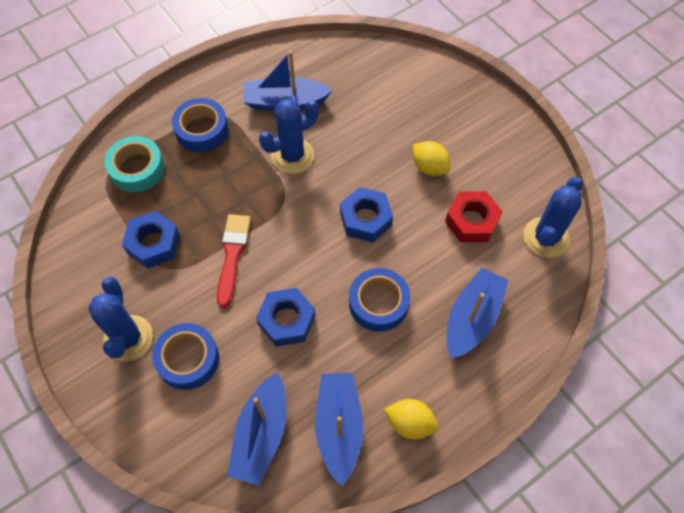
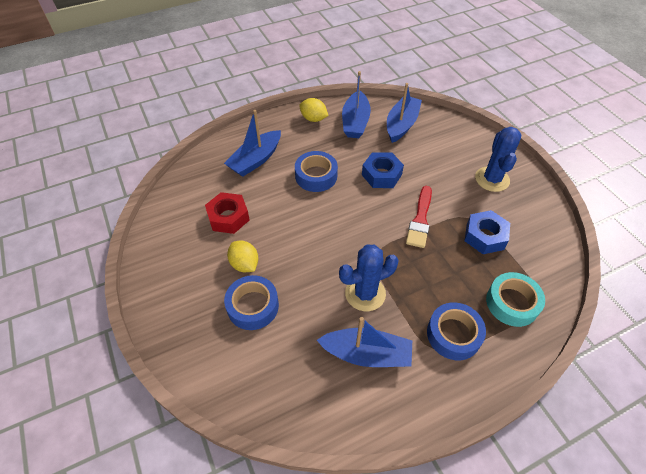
camera: 170 degrees left, 10 degrees down
blue tape [152,323,219,390] -> blue tape moved to [224,275,279,330]
blue nut [340,187,393,243] -> none
blue cactus [523,177,583,258] -> none

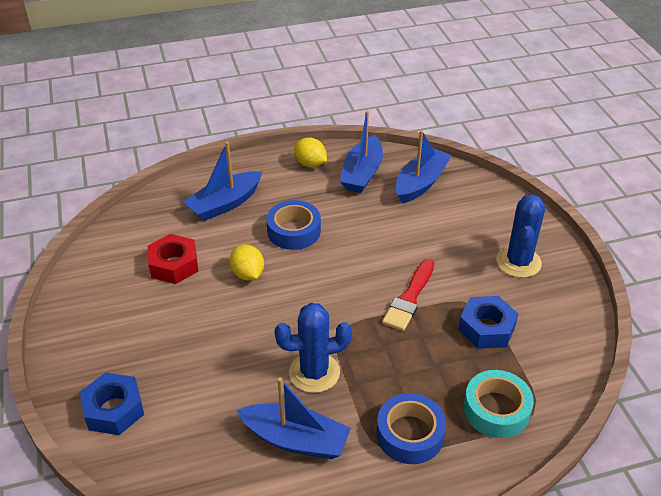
camera: 10 degrees right, 10 degrees down
blue tape [224,275,279,330] -> none
yellow lemon [227,241,259,272] -> yellow lemon moved to [230,244,264,281]
blue nut [362,152,404,188] -> blue nut moved to [80,372,144,435]

